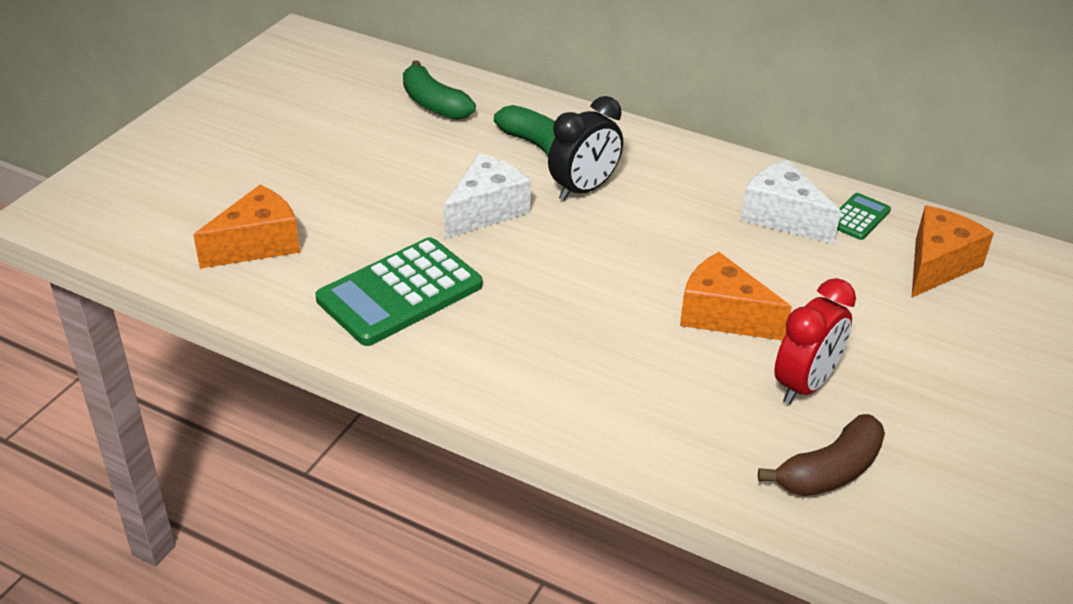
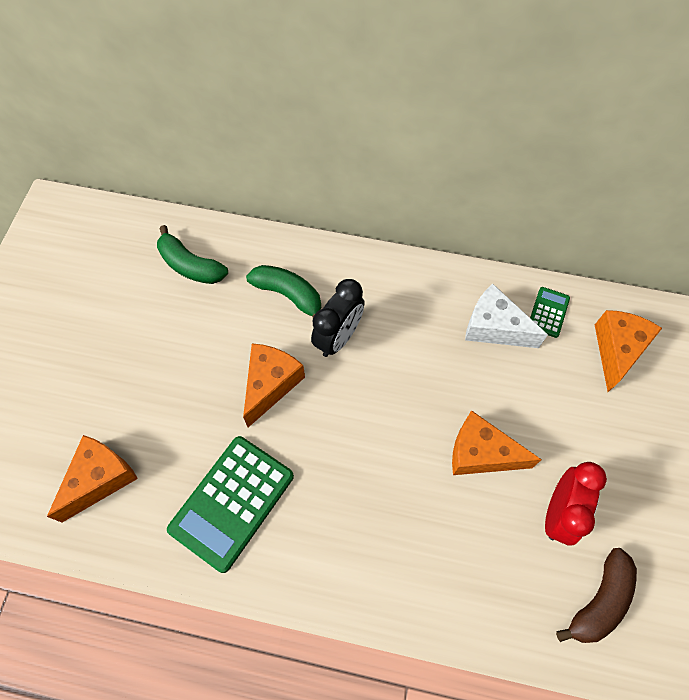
camera: 15 degrees left, 25 degrees up
white cheese [444,153,531,239] -> orange cheese [243,343,305,427]

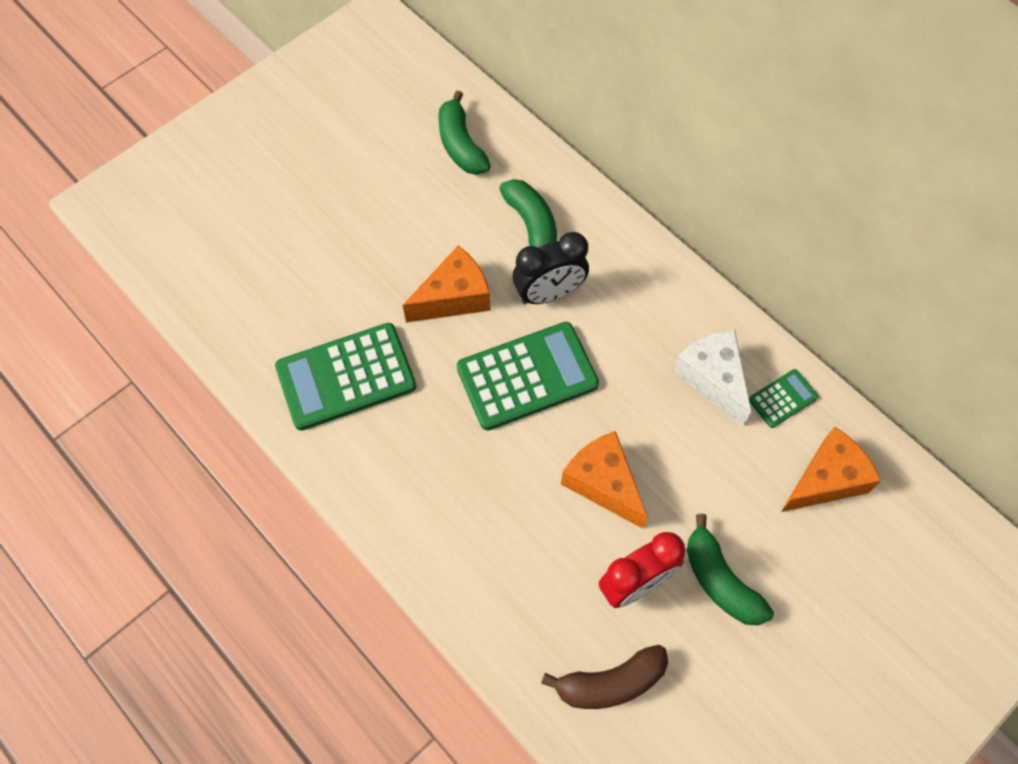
camera: 35 degrees right, 0 degrees up
orange cheese [47,435,138,523] -> none
none -> green calculator [457,322,599,431]
none -> green banana [687,514,774,625]

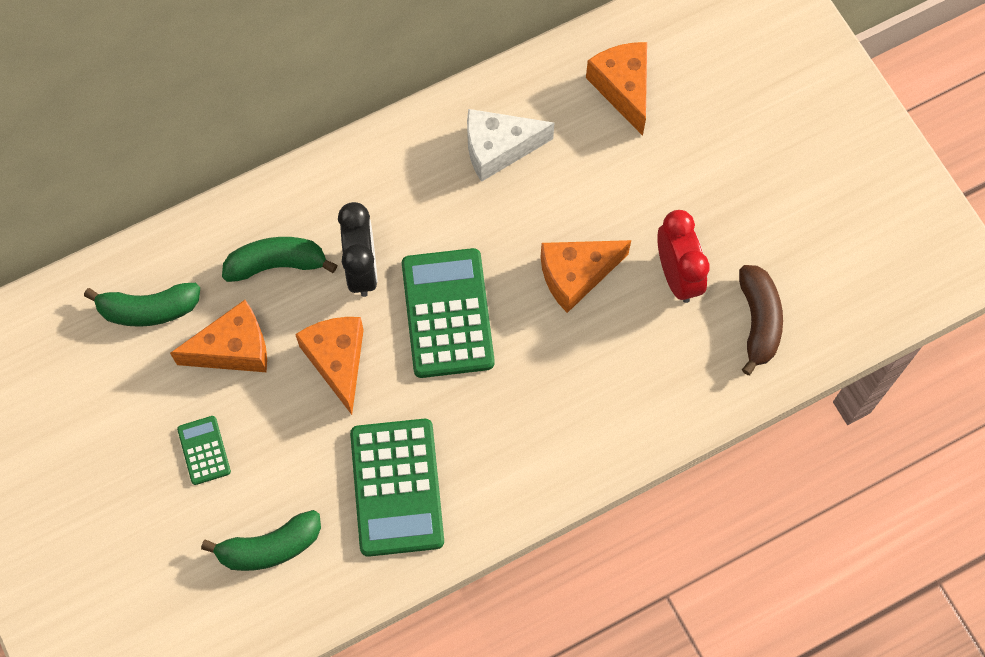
camera: 75 degrees left, 5 degrees up
green banana [687,514,774,625] -> green banana moved to [201,510,321,571]
green calculator [749,369,819,428] -> green calculator moved to [177,416,231,485]
none -> orange cheese [170,300,267,372]

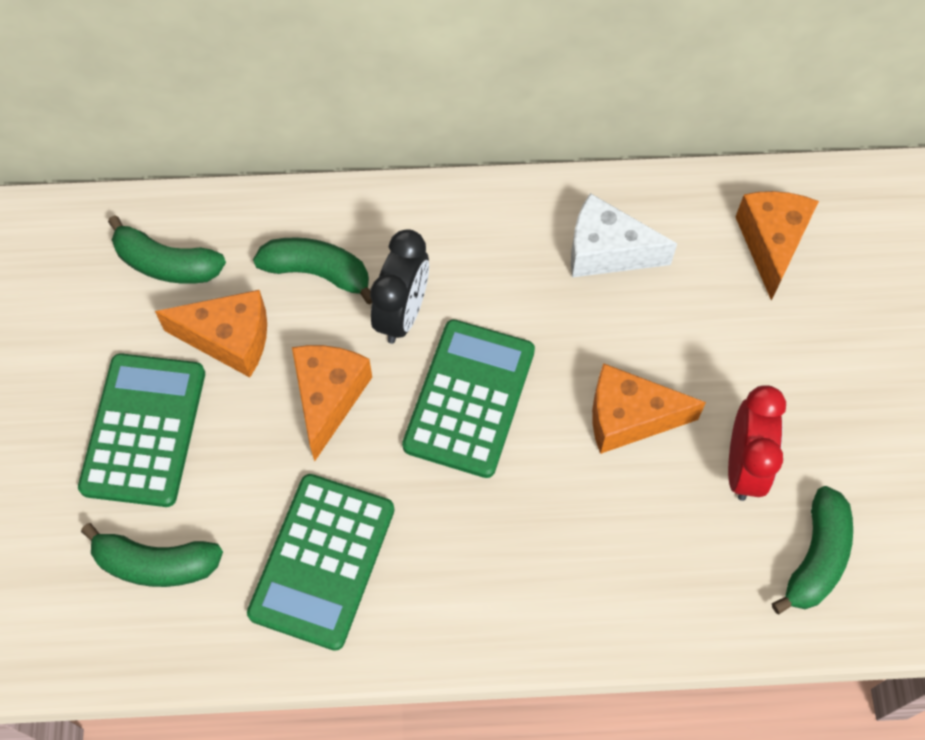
camera: 25 degrees right, 5 degrees down
green calculator [177,416,231,485] -> green calculator [78,353,205,507], size x2.08
brown banana [739,265,783,375] -> green banana [772,486,853,614]

